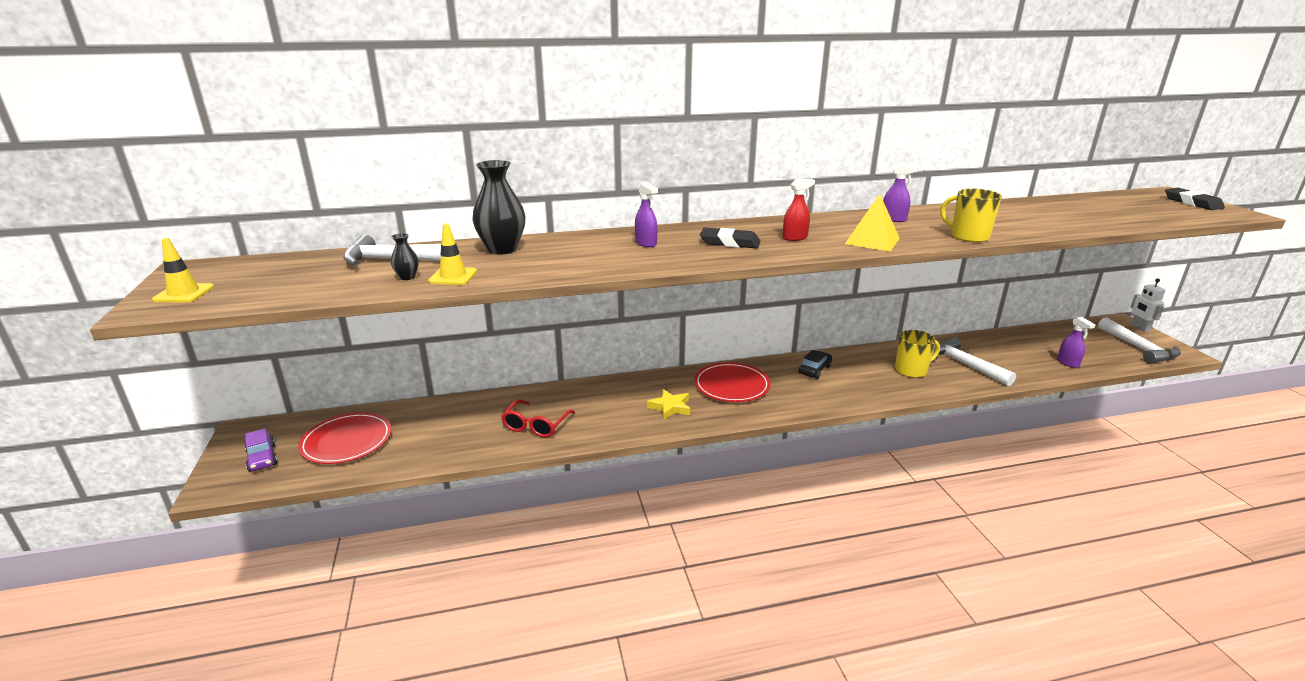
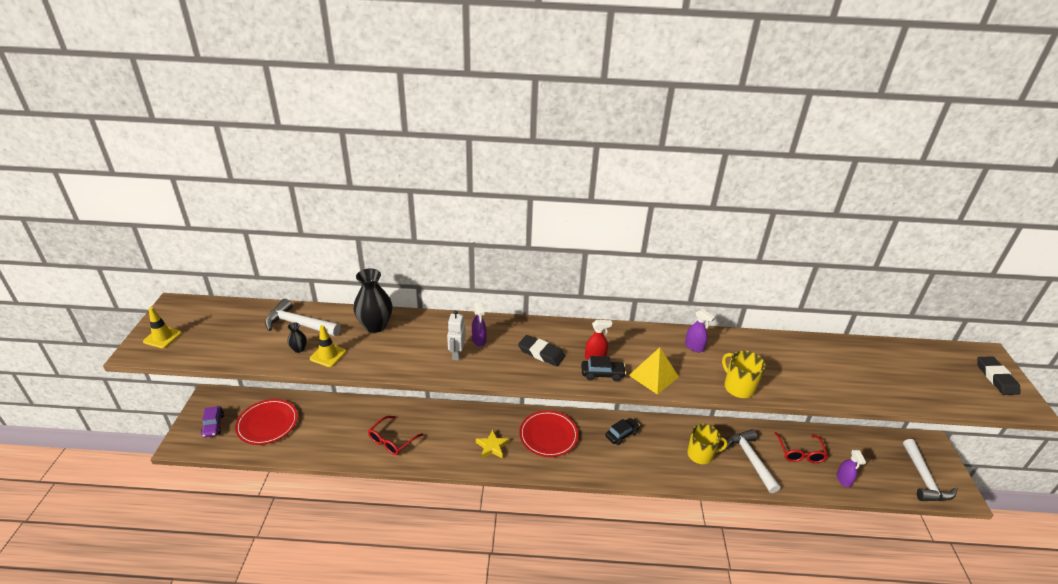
camera: 15 degrees right, 10 degrees up
white robot [1131,279,1165,332] -> white robot moved to [447,310,466,361]
none -> black car [581,356,626,382]
none -> red glasses [775,432,828,463]

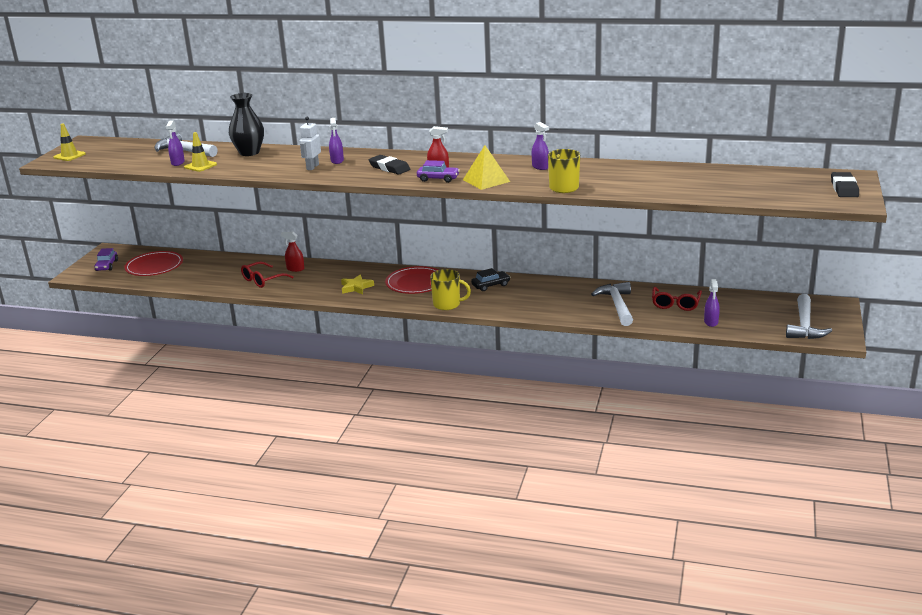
camera: 15 degrees right, 10 degrees down
black vase [288,322,307,353] -> purple spray bottle [166,120,185,166]
black car [581,356,626,382] -> purple car [417,160,460,183]
yellow mug [687,424,728,464] -> yellow mug moved to [430,269,471,310]
none -> red spray bottle [281,232,304,272]

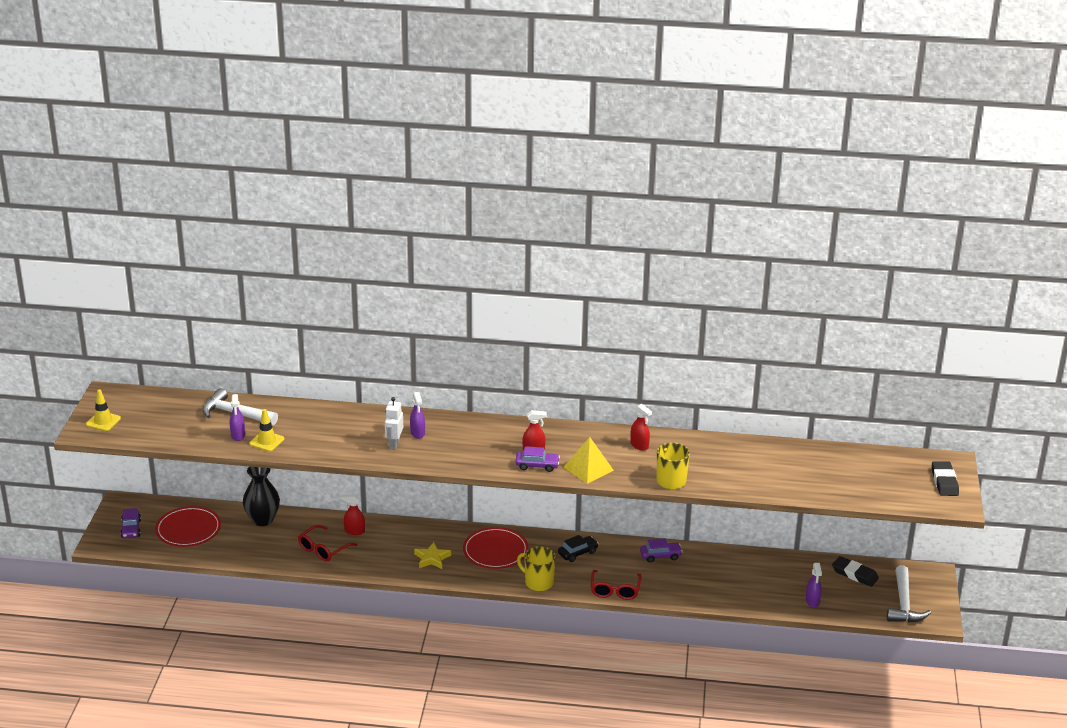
camera: 10 degrees left, 5 degrees up
black vase [229,93,264,156] -> black vase moved to [243,467,280,526]
black eraser [368,155,411,175] -> black eraser moved to [832,556,879,587]
yellow mug [430,269,471,310] -> yellow mug turned 150 degrees counterclockwise [517,546,556,591]
purple spray bottle [532,122,549,170] -> red spray bottle [630,404,652,451]
white hammer [591,282,633,326] -> none
red glasses [652,287,702,311] -> red glasses moved to [591,570,642,600]
none -> purple car [640,538,683,563]

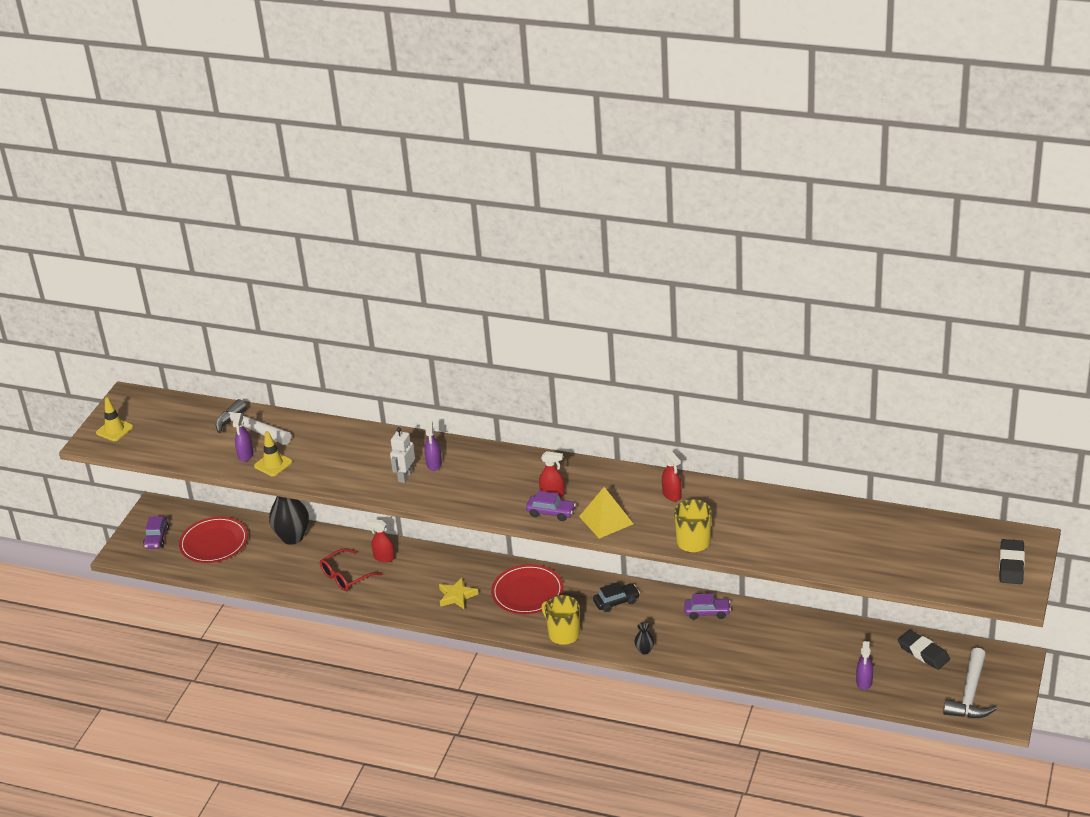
camera: 15 degrees right, 5 degrees up
red glasses [591,570,642,600] -> black vase [634,622,654,655]

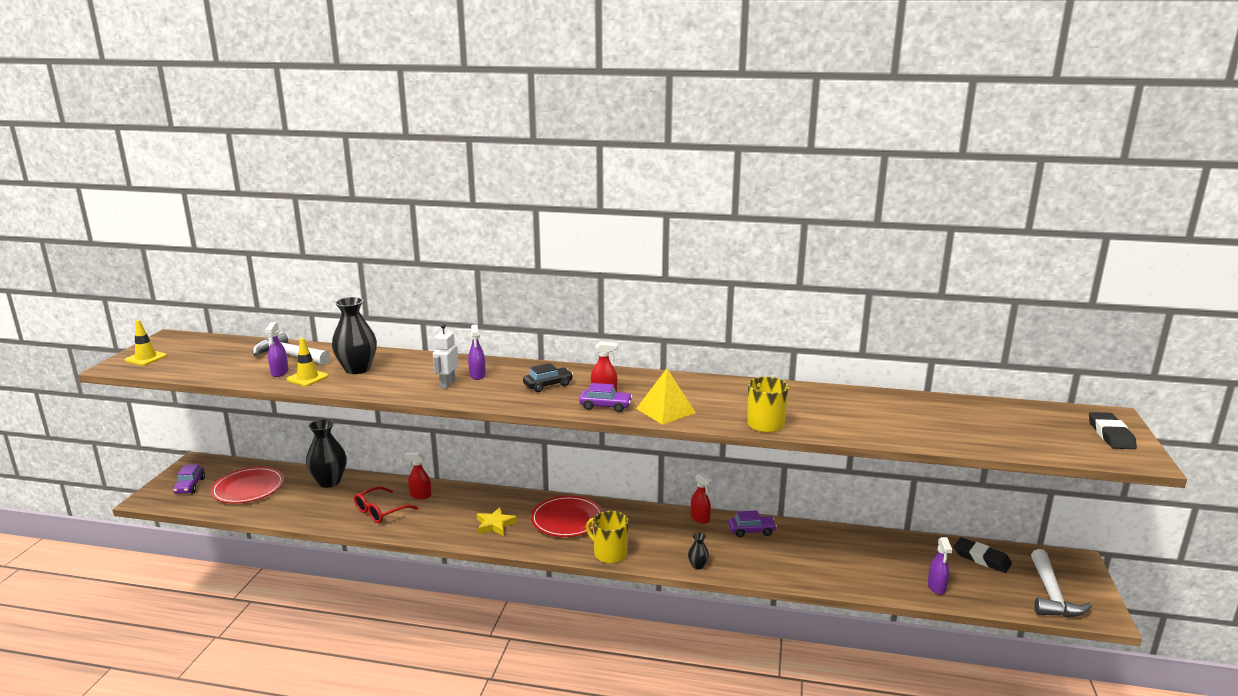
camera: 10 degrees left, 15 degrees down
black car [593,582,640,612] -> black car moved to [523,363,573,392]
red spray bottle [662,451,682,501] -> red spray bottle moved to [691,473,713,524]
none -> black vase [332,297,377,374]

